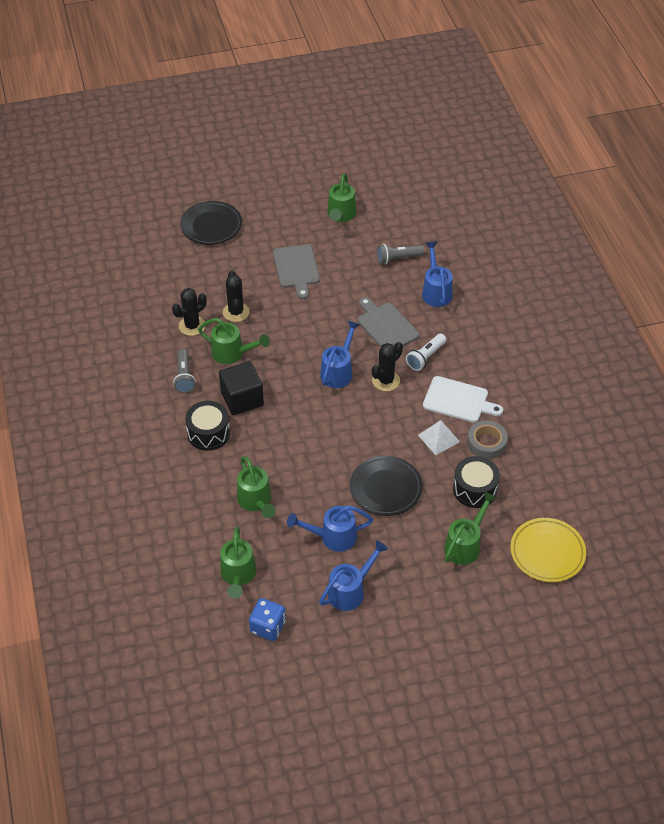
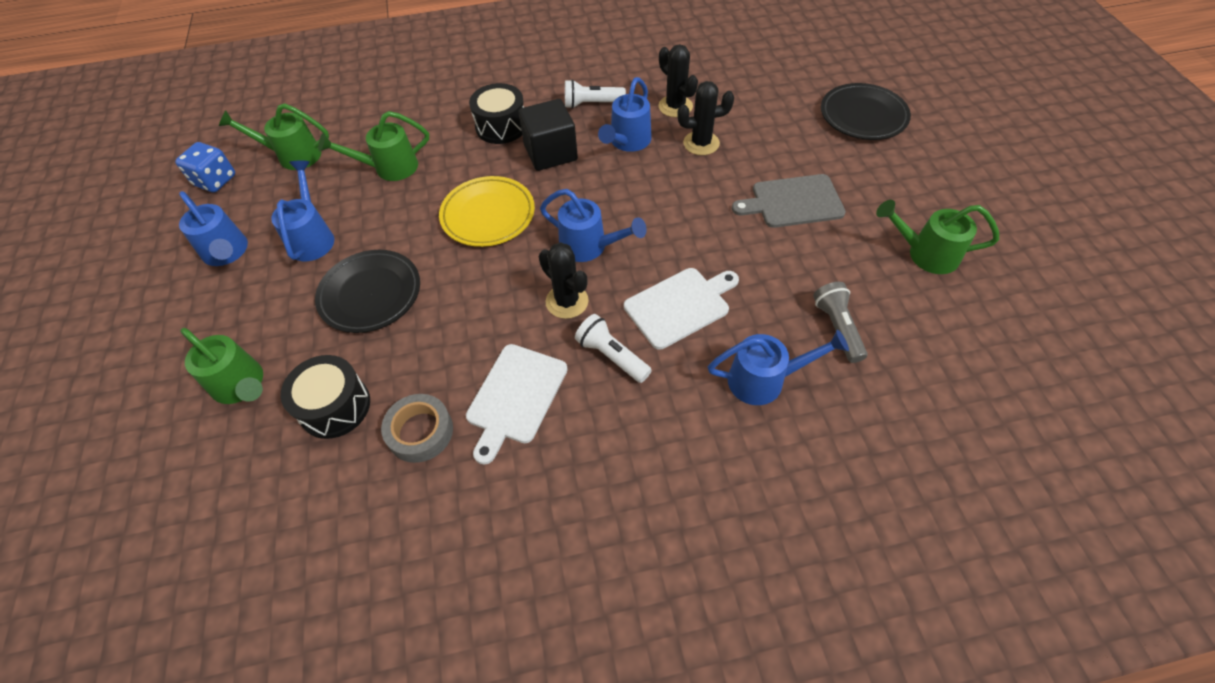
camera: 95 degrees right, 5 degrees up
grey flashlight [173,349,196,393] -> white flashlight [565,79,626,109]
green watering can [198,318,270,364] -> blue watering can [598,77,652,152]
grey cutting board [358,297,419,347] -> white cutting board [624,268,739,349]
white pyramid [418,420,460,455] -> none
yellow plate [510,518,586,582] -> yellow plate moved to [439,176,535,247]

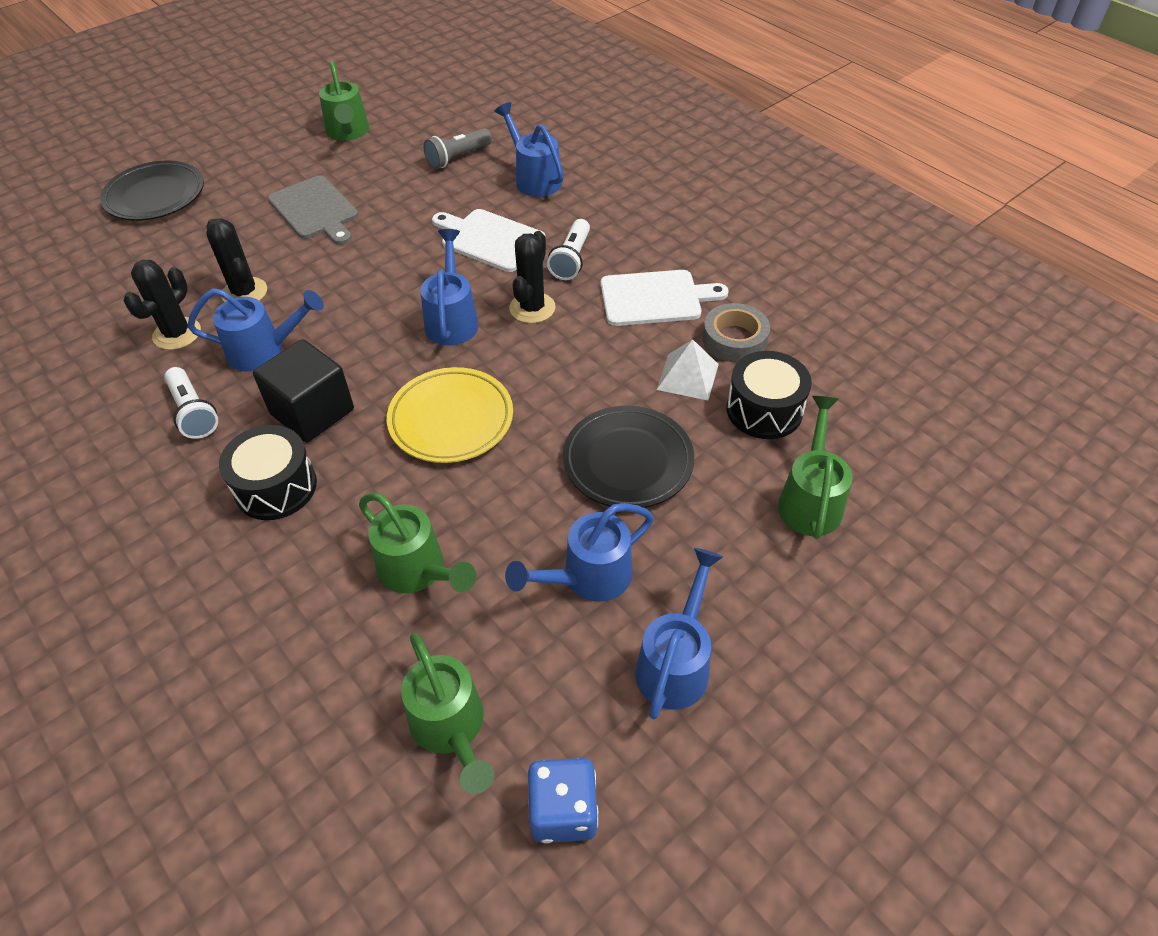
camera: 120 degrees left, 5 degrees down
none -> white pyramid [657,339,719,400]

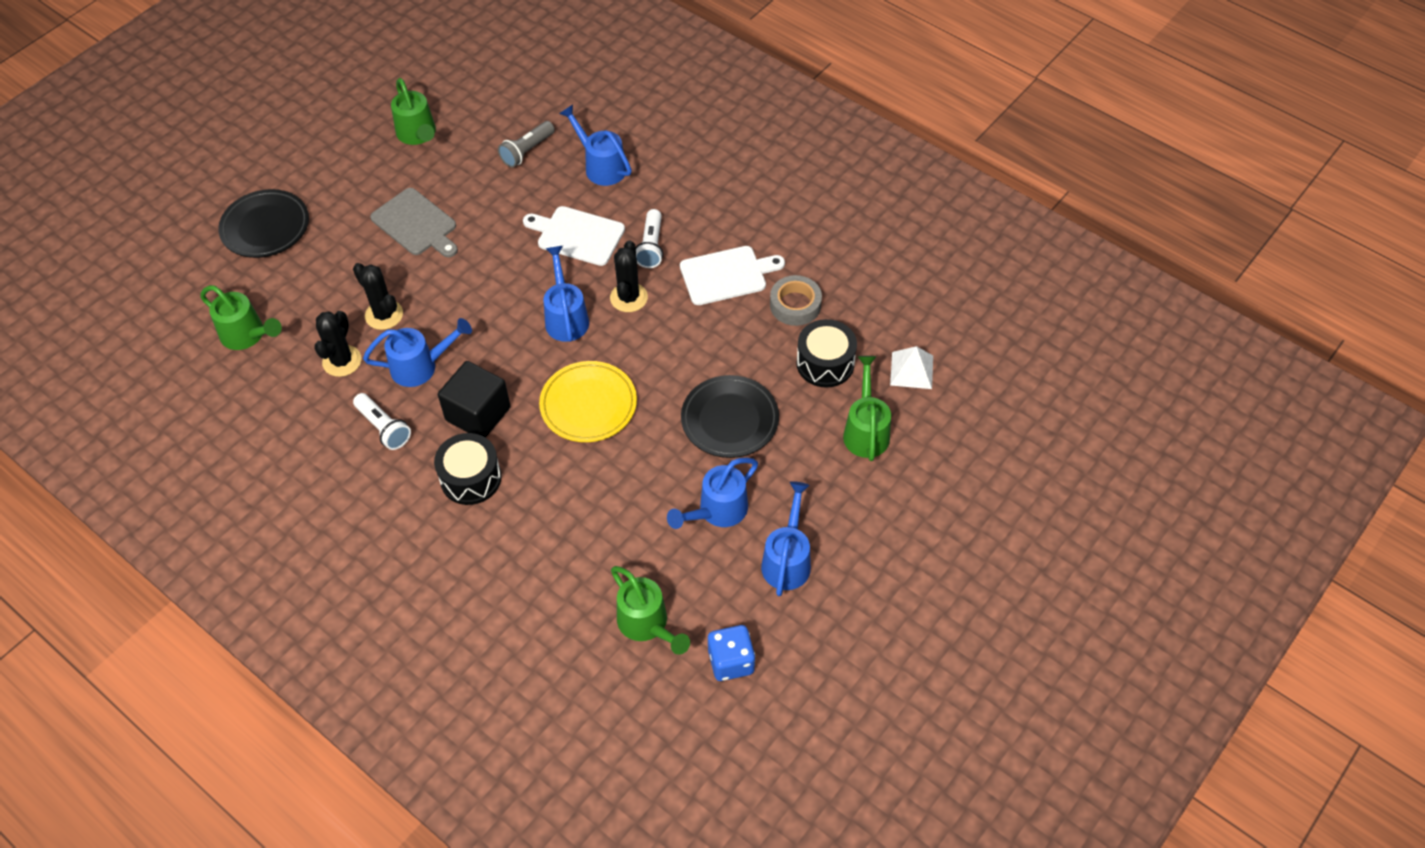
camera: 10 degrees left, 5 degrees up
green watering can [359,493,476,593] -> green watering can moved to [200,285,282,350]
white pyramid [657,339,719,400] -> white pyramid moved to [890,346,933,389]

